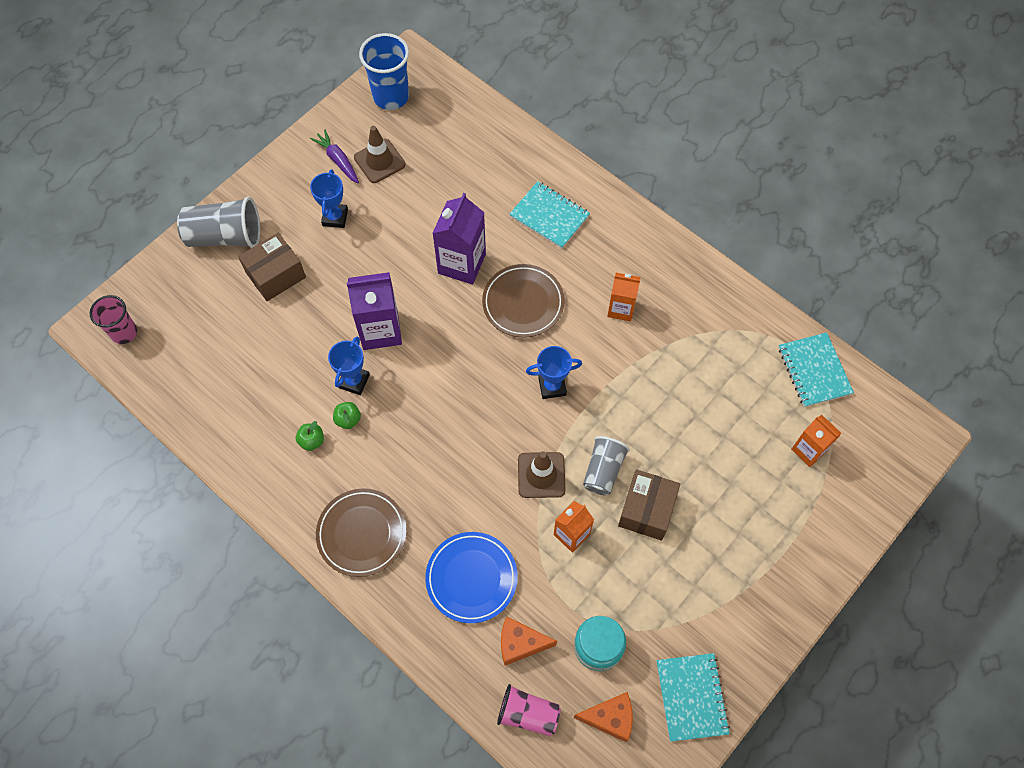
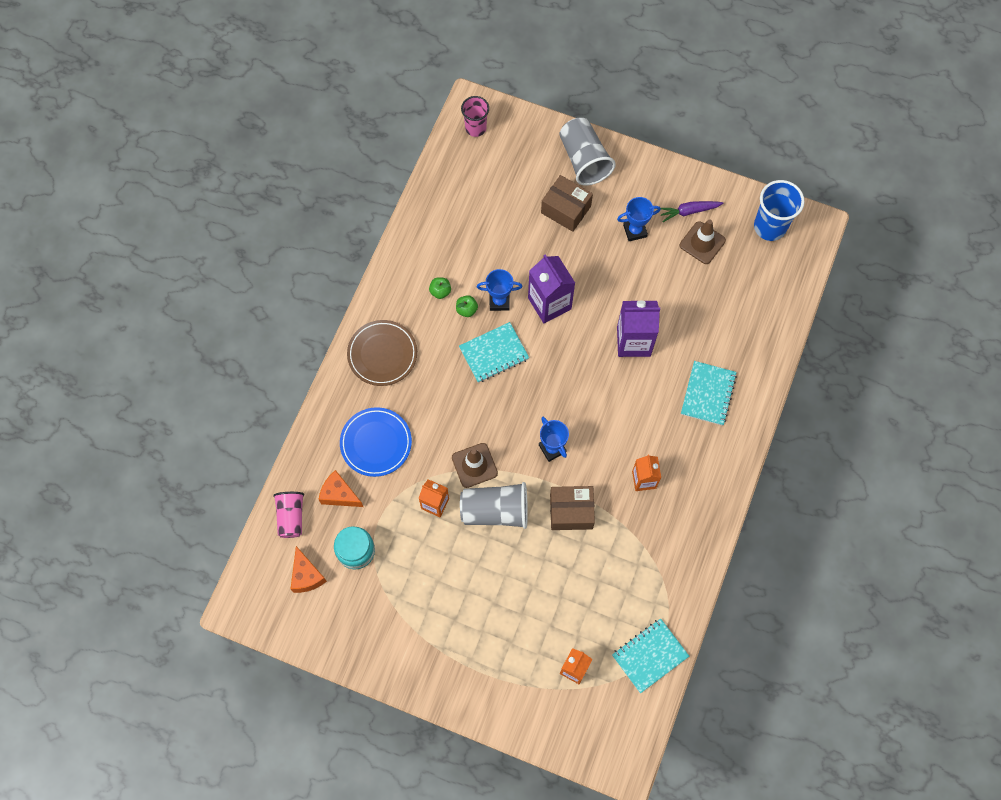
camera: 70 degrees right, 5 degrees up
purple carrot [310,129,359,183] -> purple carrot turned 135 degrees counterclockwise [660,201,723,222]
brown plate [482,264,565,338] -> none
orange cheese [501,616,557,666] -> orange cheese turned 45 degrees counterclockwise [318,470,363,507]
grey cup [583,436,630,496] -> grey cup [460,482,528,529], size x1.51
brown box [618,469,680,540] -> brown box moved to [550,486,595,530]
turquoise notebook [657,653,730,742] -> turquoise notebook moved to [459,322,529,383]

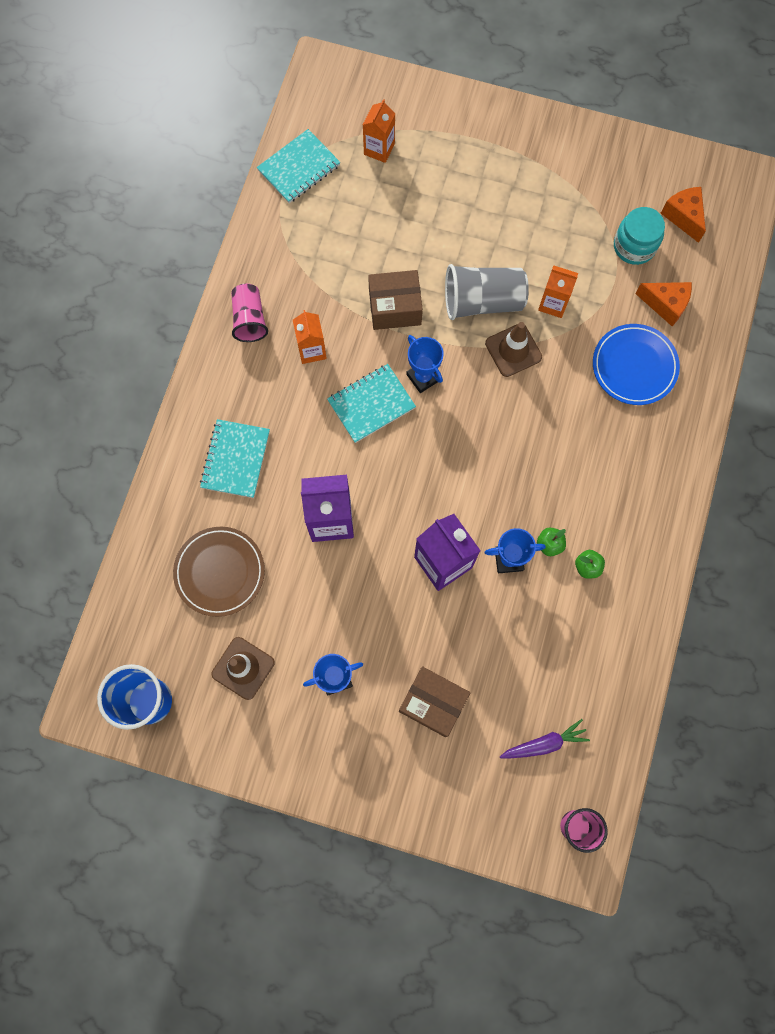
camera: 175 degrees right, 5 degrees up
pink cup [273,492,304,538] -> pink cup moved to [231,284,268,342]
brown plate [347,320,417,386] -> brown plate moved to [173,527,265,617]
turquoise notebook [459,322,529,383] -> turquoise notebook moved to [327,364,416,443]
grey cup [559,118,616,186] -> none
purple carrot [660,201,723,222] -> purple carrot moved to [500,719,590,758]

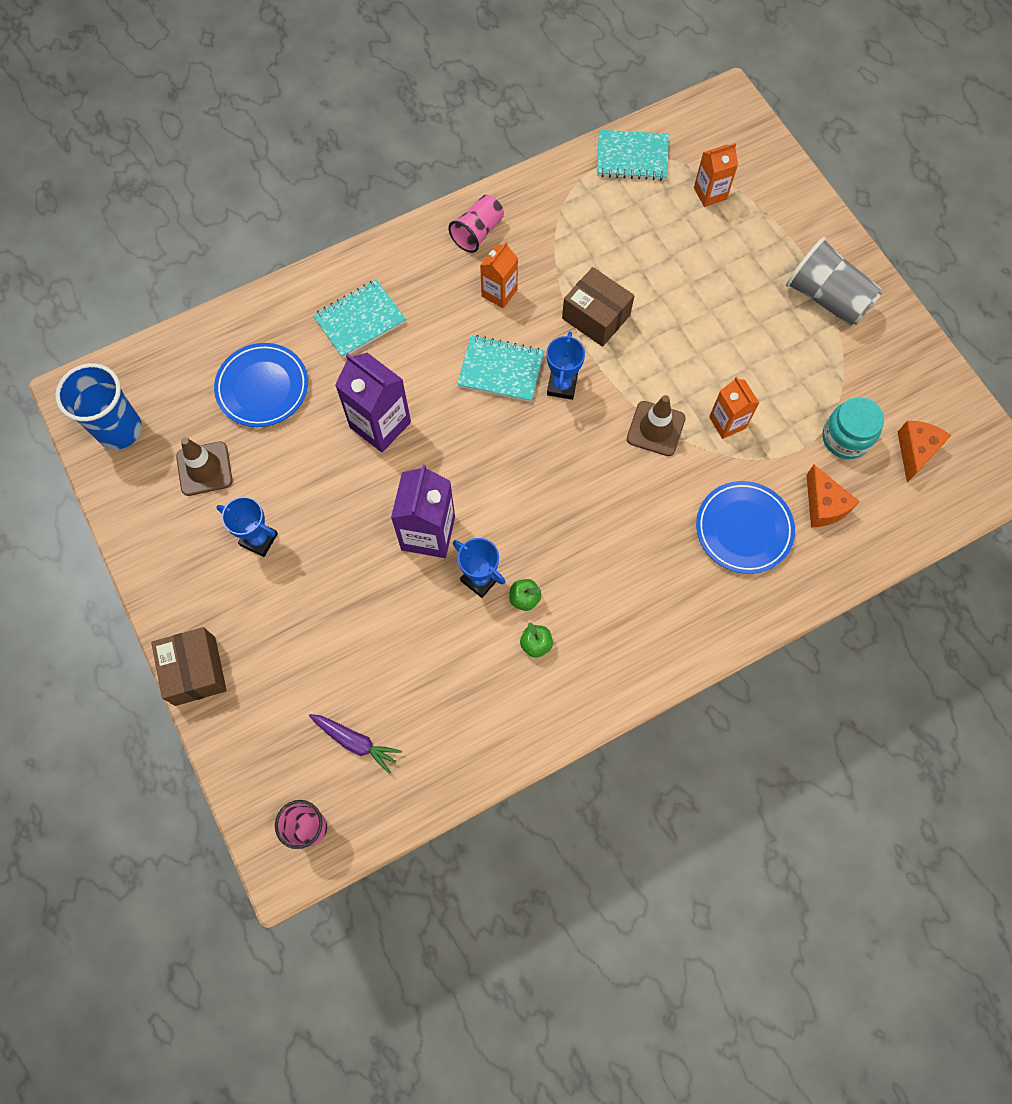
camera: 45 degrees right, 5 degrees down
brown plate [173,527,265,617] -> blue plate [214,343,308,427]
brown box [399,666,470,737] -> brown box moved to [151,627,227,706]
grey cup [445,264,529,320] -> grey cup moved to [786,237,882,326]

